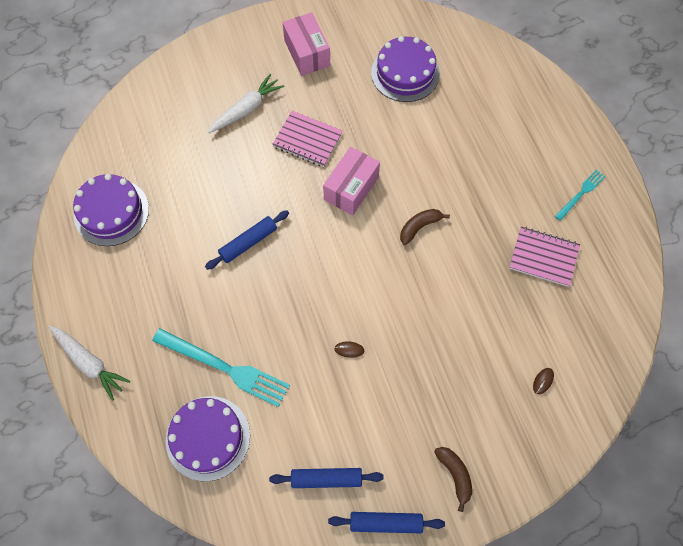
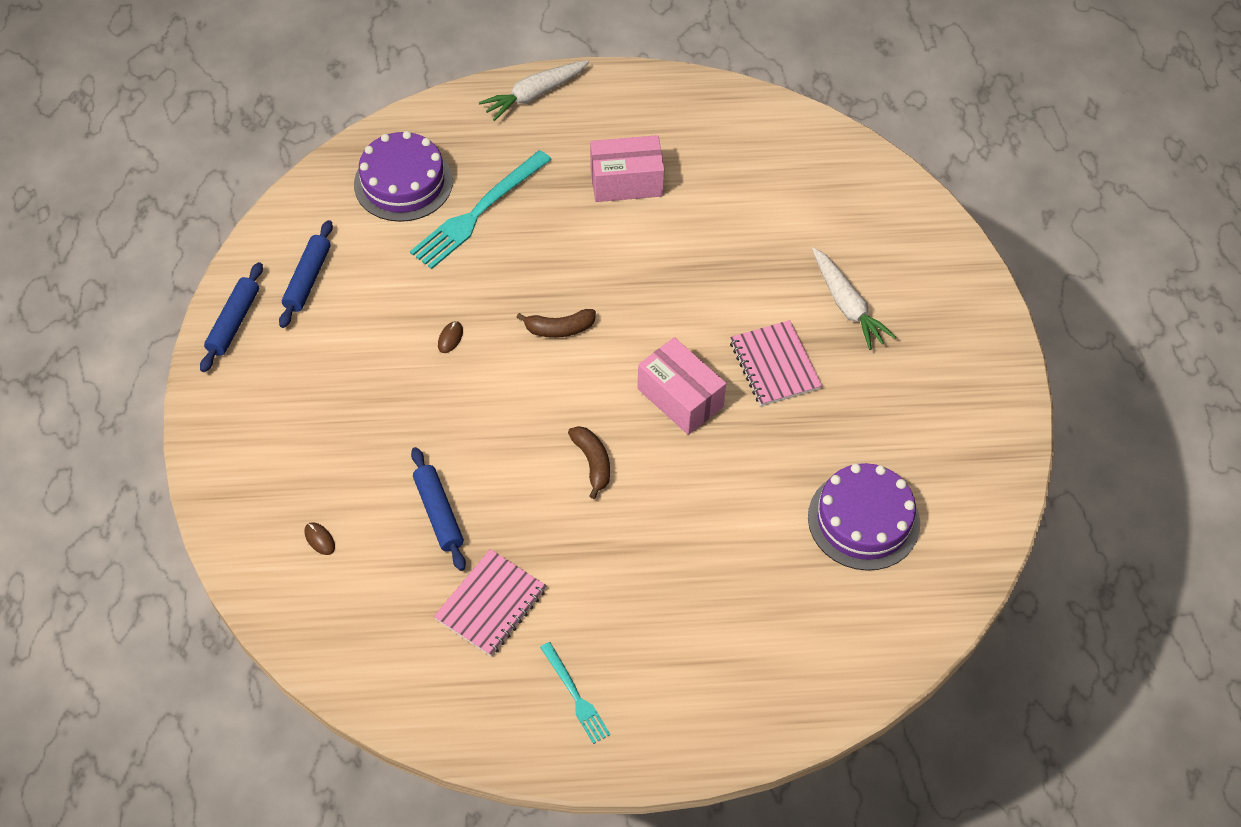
camera: 105 degrees right, 10 degrees down
purple cake [73,174,149,246] -> none
blue rolling pin [205,210,289,270] -> blue rolling pin moved to [411,447,466,571]
pink notebook [272,111,343,167] -> pink notebook turned 60 degrees counterclockwise [730,320,822,406]
pink box [283,12,330,76] -> pink box moved to [590,135,664,202]
brown banana [434,447,472,512] -> brown banana moved to [516,309,596,338]

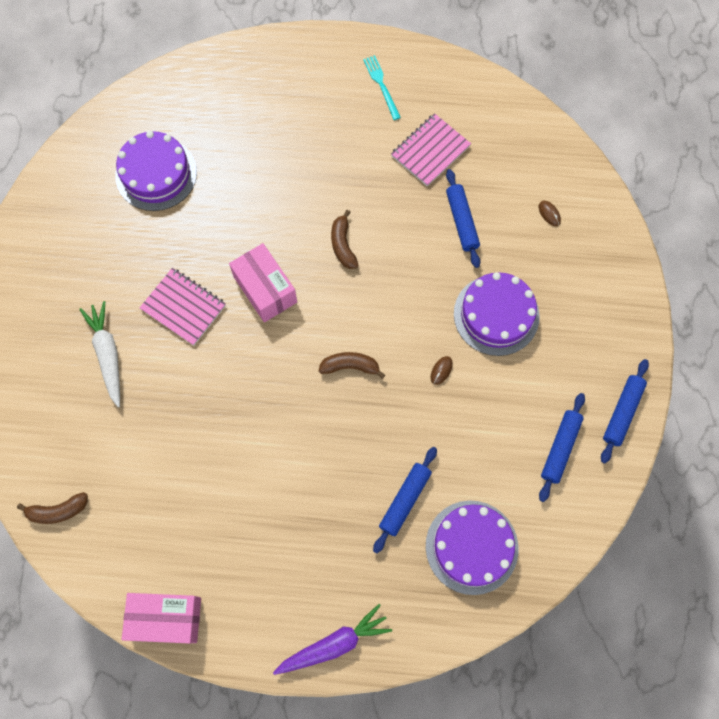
camera: 170 degrees left, 15 degrees up
turquoise fork [410,150,552,269] -> blue rolling pin [373,447,437,553]
white carrot [479,60,589,121] -> purple carrot [273,604,392,675]
pink box [590,135,664,202] -> pink box moved to [122,593,201,643]
pink notebook [730,320,822,406] -> pink notebook turned 45 degrees counterclockwise [140,268,226,346]
none -> brown banana [17,492,88,524]
none -> purple cake [454,272,540,356]

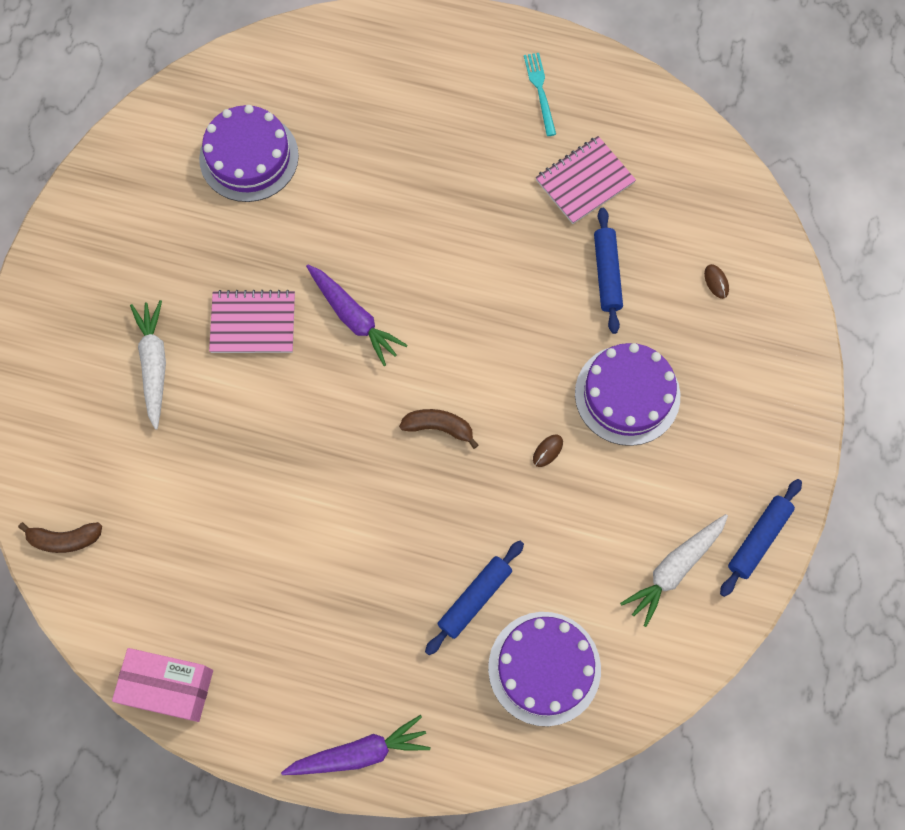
camera: 10 degrees right, 0 degrees up
pink notebook [140,268,226,346] -> pink notebook turned 45 degrees counterclockwise [209,290,295,353]
pink box [229,243,297,322] -> purple carrot [306,265,407,366]
brown banana [331,210,358,269] -> none
blue rolling pin [539,393,585,502] -> white carrot [620,514,728,627]

